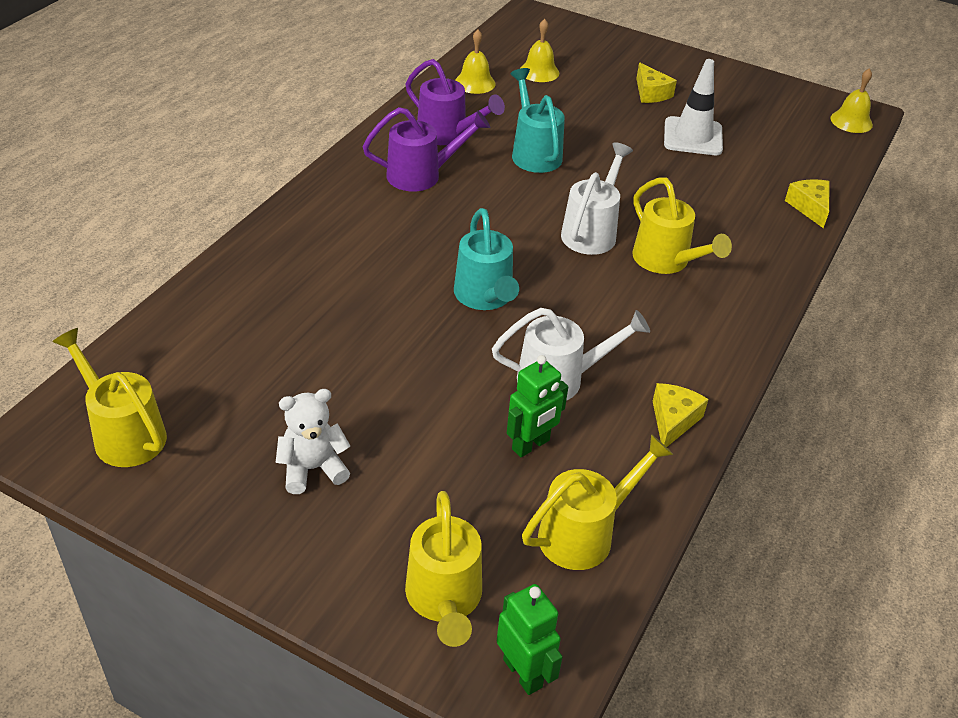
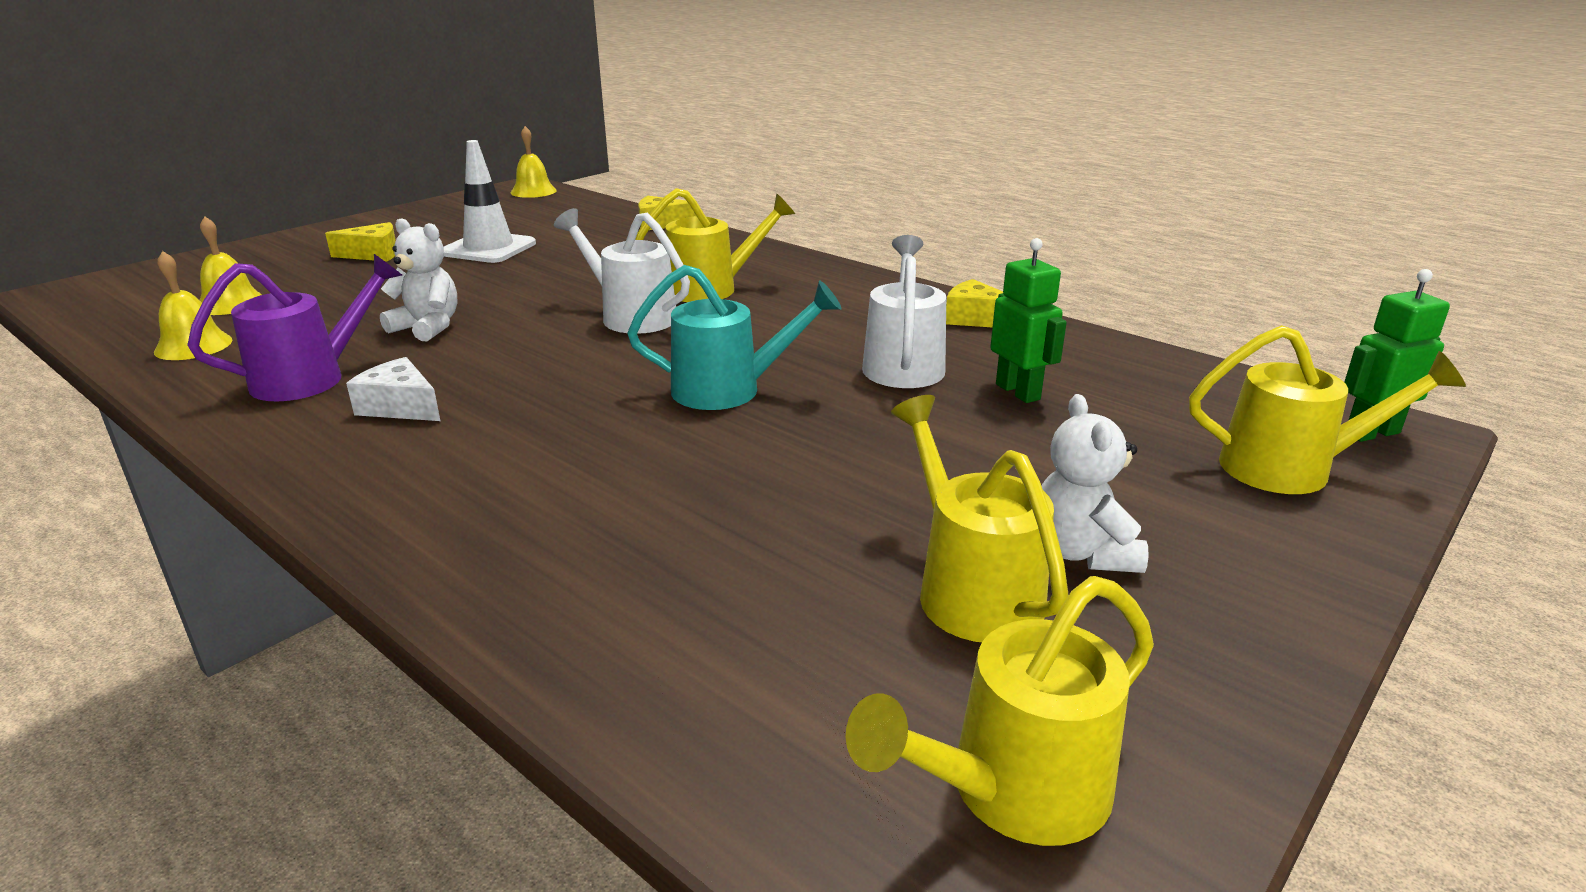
camera: 75 degrees left, 15 degrees down
purple watering can [362,107,490,191] -> white cheese [346,357,440,421]
turquoise watering can [510,68,565,173] -> white teddy bear [380,218,458,341]
yellow watering can [522,434,674,570] -> yellow watering can moved to [891,395,1069,642]

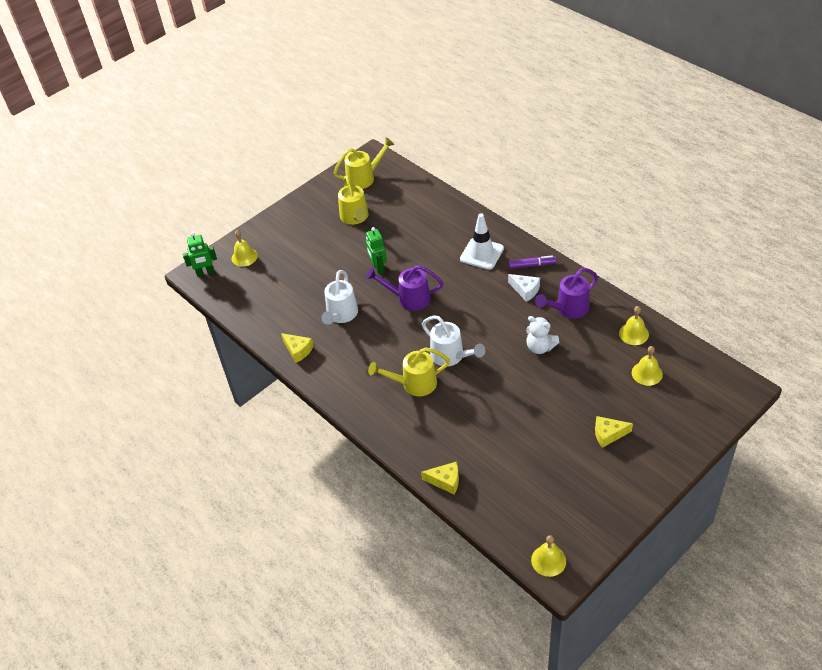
camera: 170 degrees left, 20 degrees up
white traffic cone [444,140,536,263] -> white traffic cone moved to [460,213,504,270]
turquoise watering can [627,265,841,410] -> purple watering can [366,265,443,311]
green robot [990,238,1067,403] -> green robot moved to [366,227,387,275]
white teddy bear [1041,394,1149,573] -> none
yellow watering can [1189,325,1466,494] -> yellow bell [232,230,258,267]
none -> purple marker [508,255,557,269]

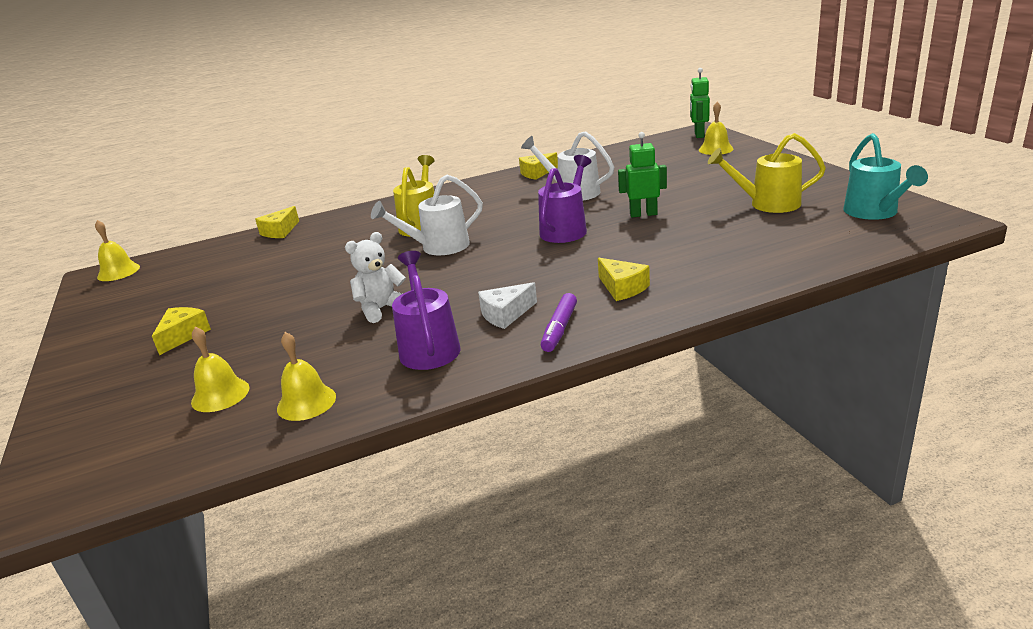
camera: 110 degrees right, 20 degrees down
yellow watering can [334,138,394,189] -> turquoise watering can [843,133,928,220]
white traffic cone [460,213,504,270] -> yellow cheese [598,258,650,301]

